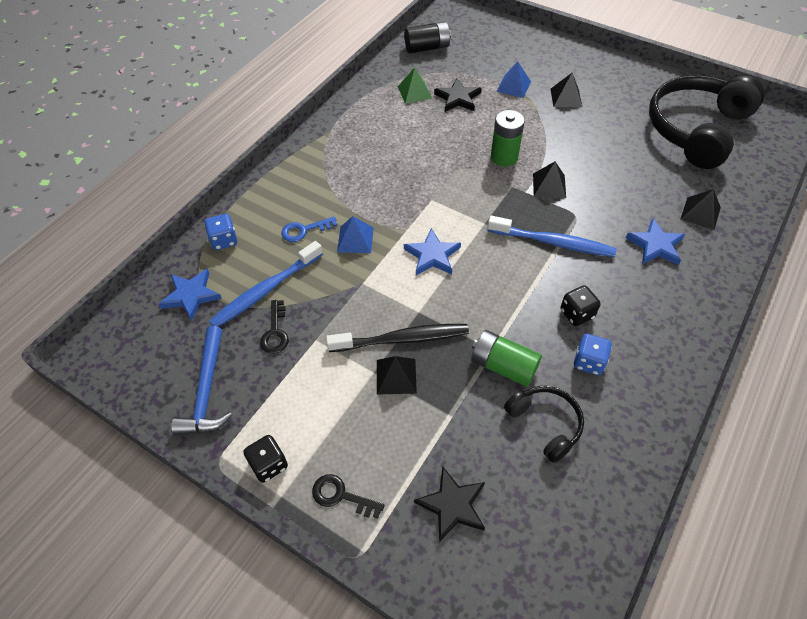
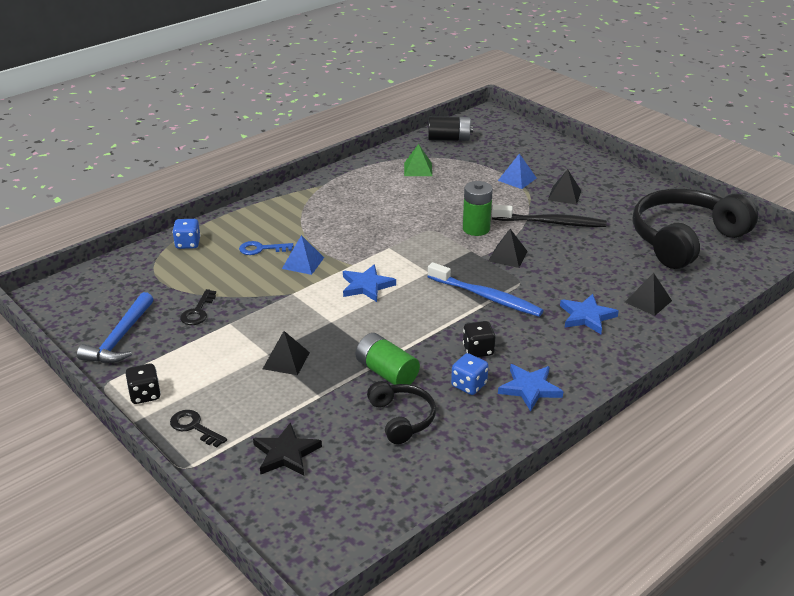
camera: 15 degrees right, 20 degrees down
blue star [159,268,222,321] -> blue star moved to [498,364,564,411]
blue toothbrush [209,241,323,327] -> none
black toothbrush [326,324,469,352] -> black toothbrush moved to [492,205,607,227]
black star [434,78,482,112] -> none

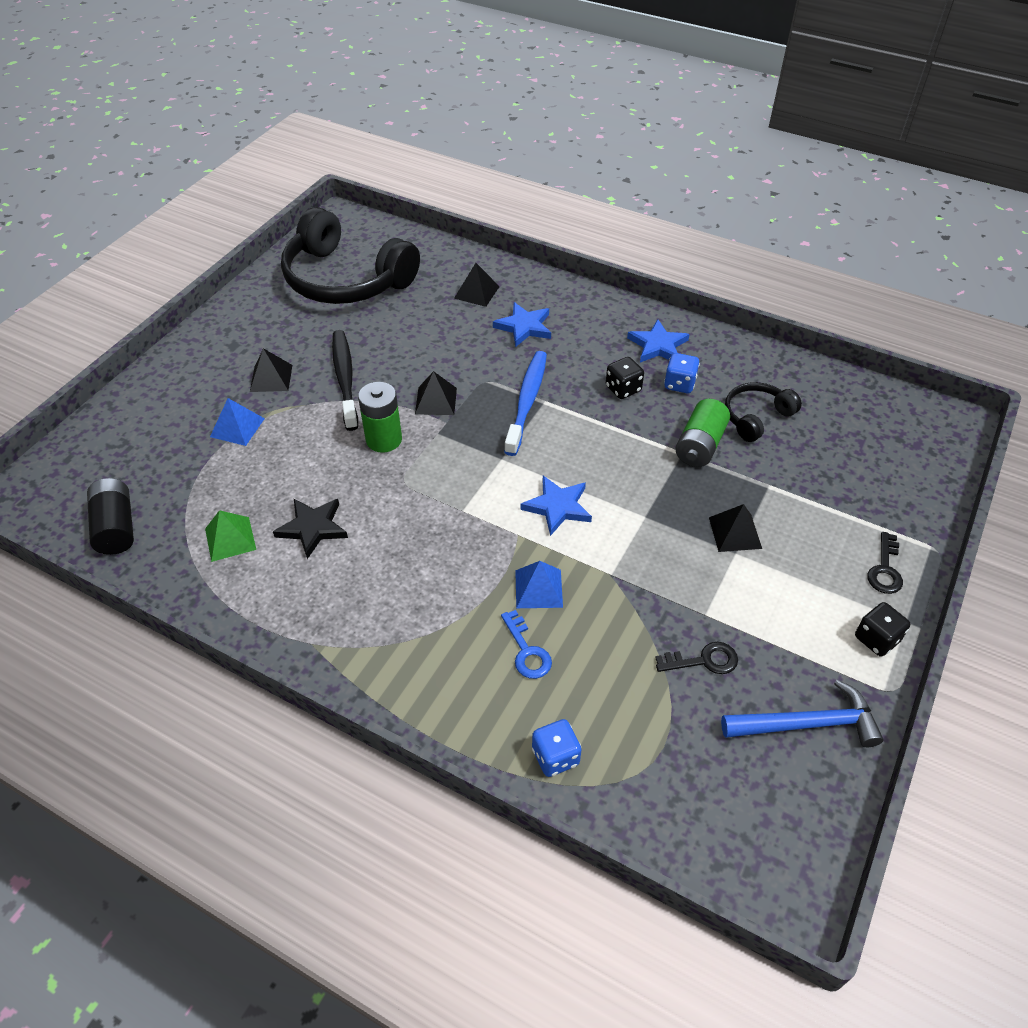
camera: 110 degrees left, 15 degrees up
black star [253,422,322,476] -> black star moved to [273,499,348,559]

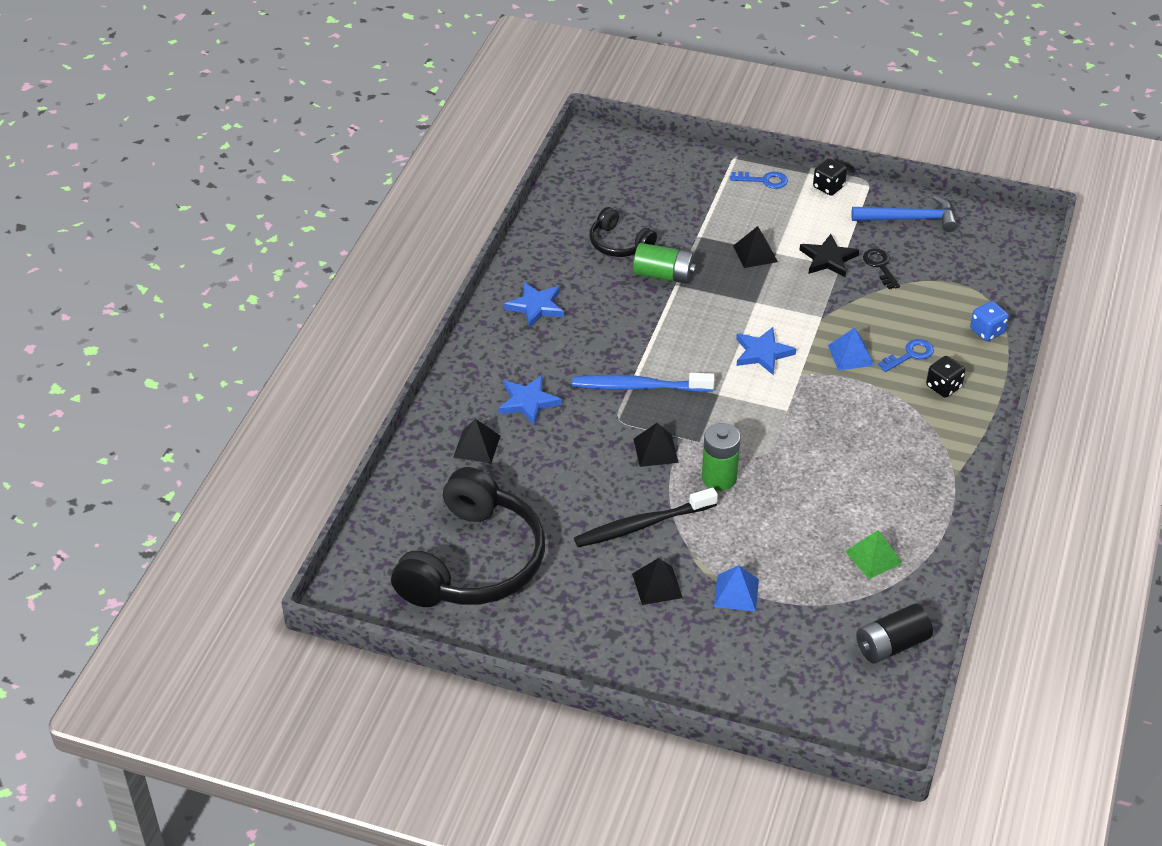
camera: 100 degrees left, 5 degrees down
black star [273,499,348,559] -> black star moved to [800,234,859,277]
black dice [606,357,644,399] -> black dice moved to [926,356,966,398]
blue dice [664,353,700,393] -> none
blue hammer [721,680,883,747] -> blue hammer turned 105 degrees clockwise [851,195,957,232]
black key [867,532,903,594] -> blue key [730,171,788,189]

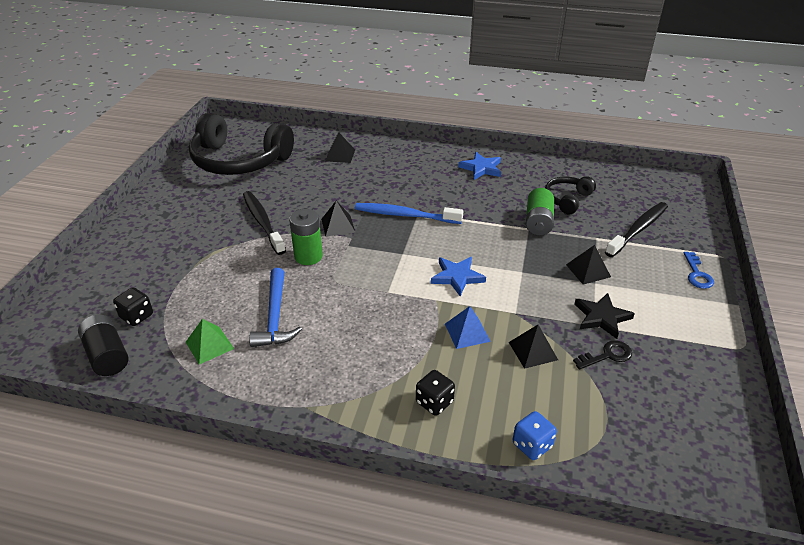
camera: 85 degrees right, 5 degrees down
blue star [499,375,562,426] -> none
blue toothbrush [572,373,715,392] -> blue toothbrush turned 75 degrees counterclockwise [355,203,463,224]
black pyramid [632,558,683,605] -> black pyramid moved to [509,325,558,369]
blue pyramid [714,565,759,611] -> none
black dice [813,158,847,195] -> black dice moved to [113,287,153,326]
blue hammer [851,195,957,232] -> blue hammer moved to [249,268,302,347]
blue key [878,339,934,372] -> none
none -> black toothbrush [605,202,668,257]

